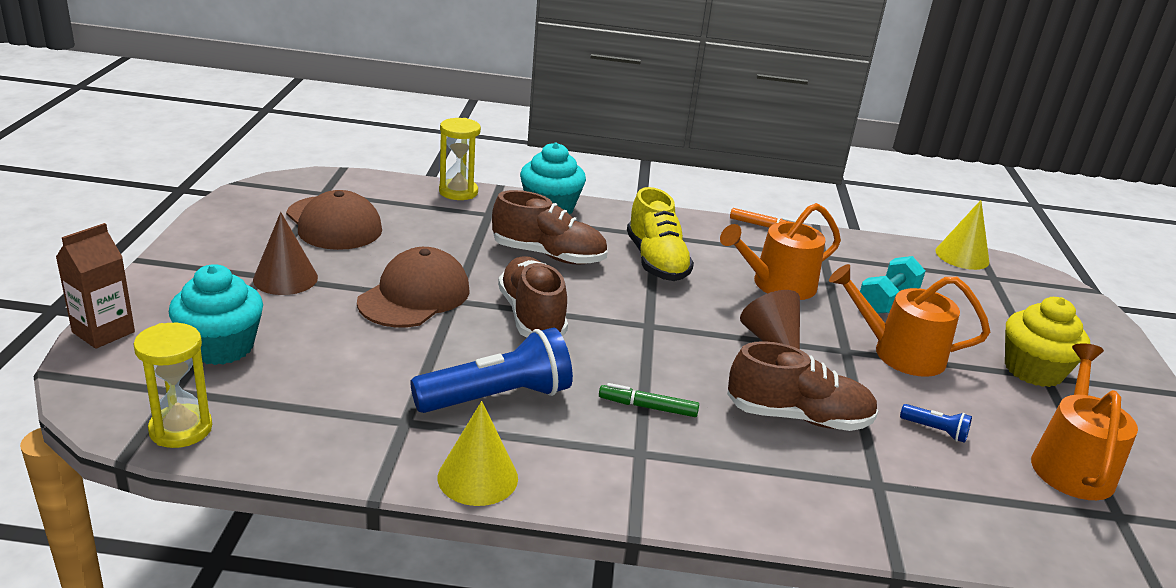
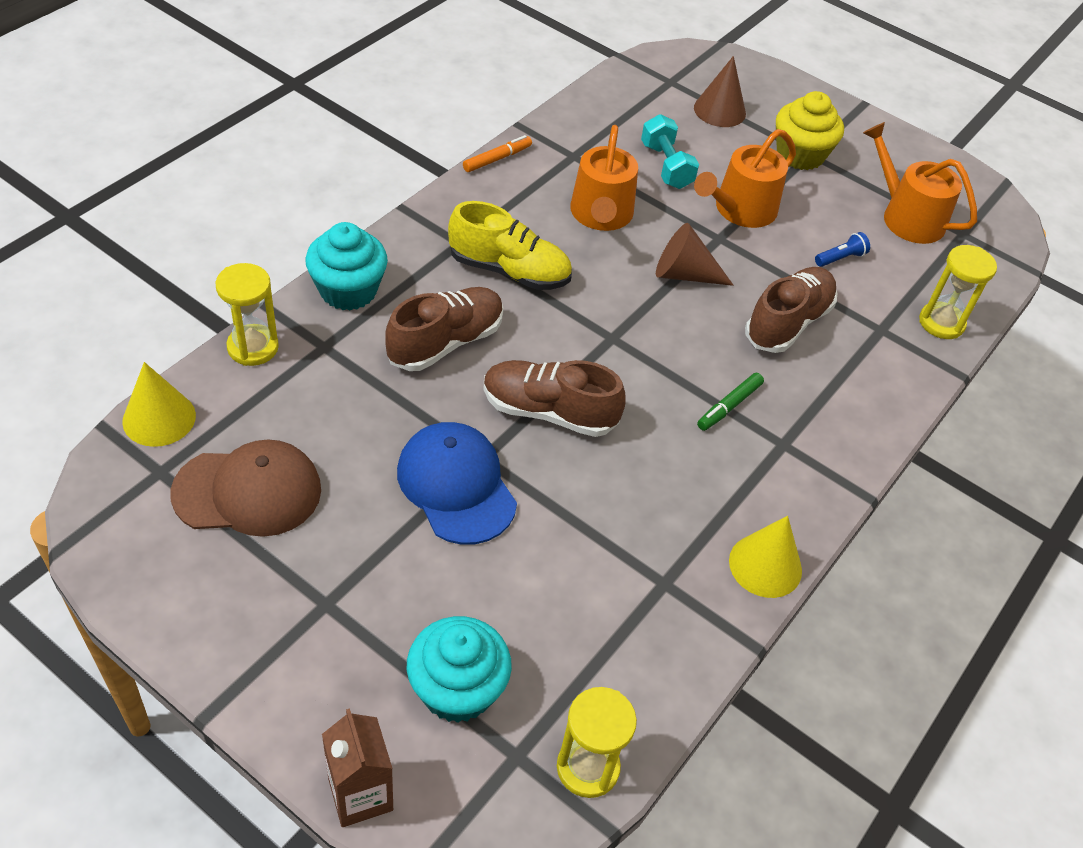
camera: 60 degrees left, 20 degrees up
brown cone [253,212,318,295] -> brown cone moved to [694,56,746,127]
brown cap [357,247,470,328] -> blue cap [397,422,517,545]
blue flashlight [410,328,573,413] -> none
yellow cone [935,200,989,270] -> yellow cone moved to [122,362,196,447]
none -> yellow hourglass [919,245,997,339]

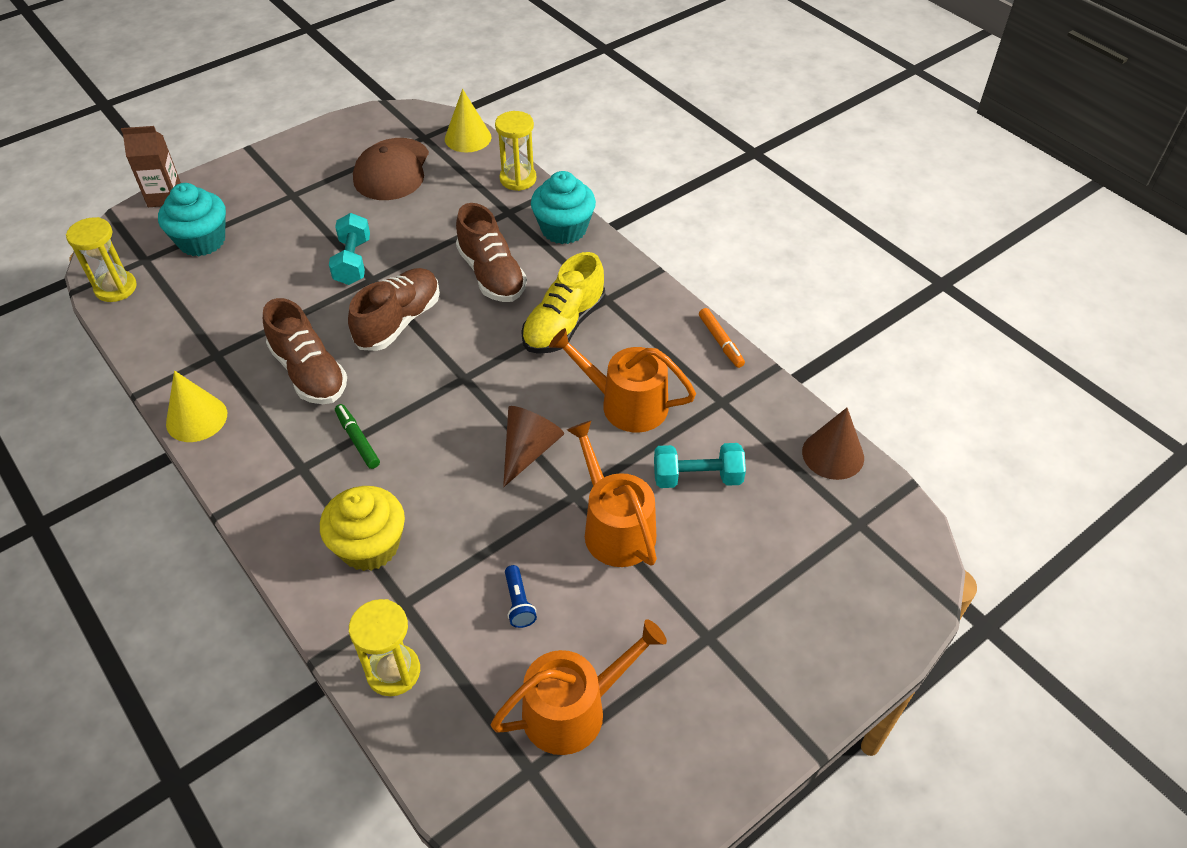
camera: 110 degrees right, 0 degrees up
blue cap [397,422,517,545] -> turquoise dumbbell [329,213,370,285]
brown cone [694,56,746,127] -> brown cone moved to [802,408,864,480]
brown shoe [745,267,837,353] -> brown shoe moved to [263,298,347,404]
yellow cupcake [776,91,844,170] -> yellow cupcake moved to [320,486,405,571]

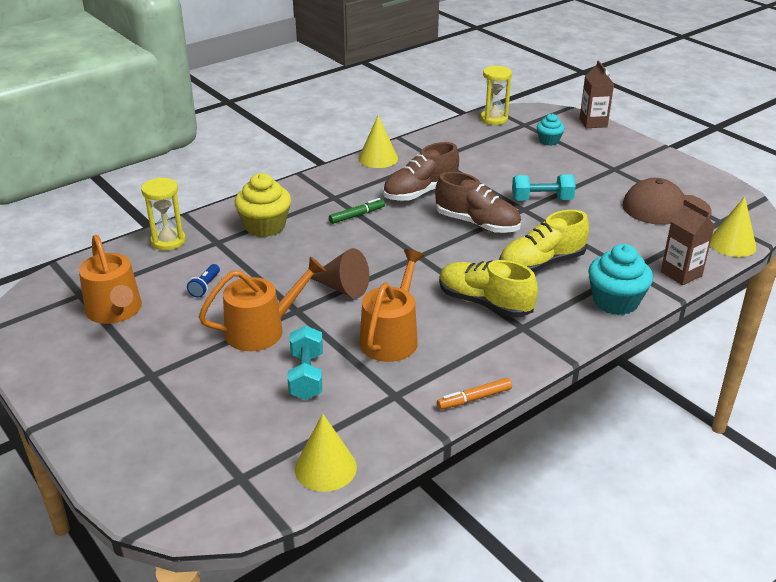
camera: 90 degrees right, 15 degrees down
turquoise cupcake [158,183,226,257] -> turquoise cupcake [537,114,565,146], size x0.58
brown shoe [456,203,527,302] -> yellow shoe [499,210,589,272]
yellow hourglass [495,111,536,191] -> brown carton [661,199,715,285]
blue flashlight [505,565,537,628] -> blue flashlight turned 60 degrees counterclockwise [187,264,220,298]
brown cone [802,408,864,480] -> yellow cone [295,413,357,492]

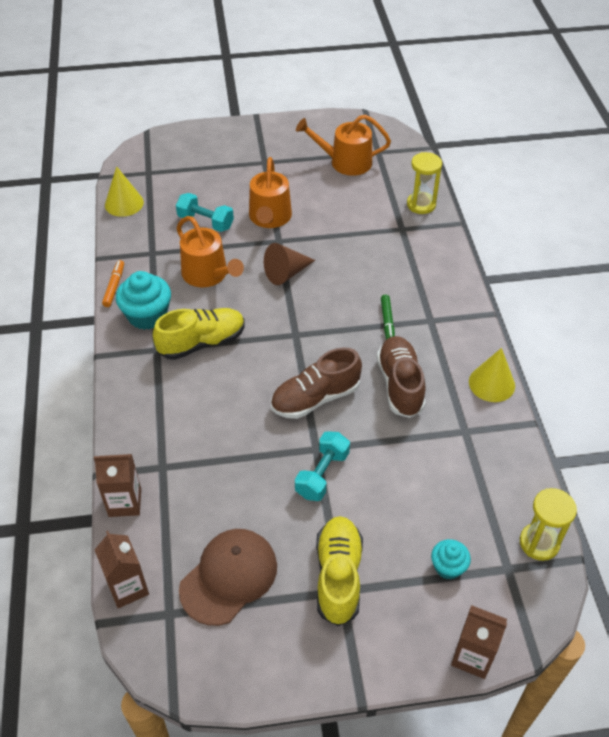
camera: 120 degrees right, 15 degrees up
blue flashlight [187,264,220,298] -> none
yellow cupcake [235,173,291,237] -> none
yellow shoe [499,210,589,272] -> yellow shoe moved to [316,516,363,626]
turquoise cupcake [588,244,653,315] -> turquoise cupcake moved to [116,271,171,330]
yellow cone [710,196,756,257] -> brown carton [95,531,149,608]

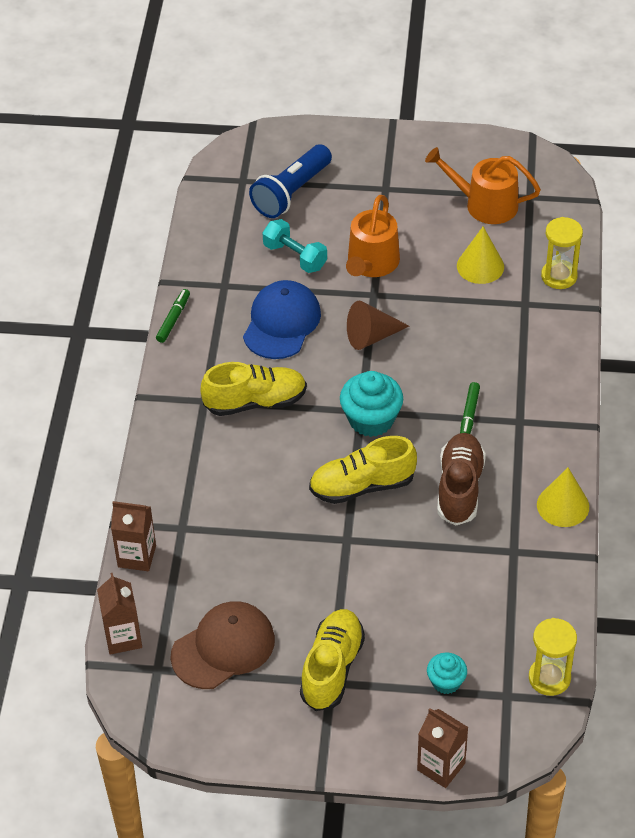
camera: 15 degrees right, 0 degrees up
orange marker [102,260,124,307] -> green marker [156,289,190,343]
yellow cone [105,166,144,217] -> yellow cone moved to [457,226,504,284]
turquoise cupcake [116,271,171,330] -> turquoise cupcake moved to [340,371,403,437]
orange watering can [177,216,244,287] -> blue cap [243,280,321,359]
brown shoe [271,347,362,419] -> yellow shoe [309,436,417,504]
turquoise dumbbell [295,431,350,501] -> none
none -> blue flashlight [249,144,332,218]

